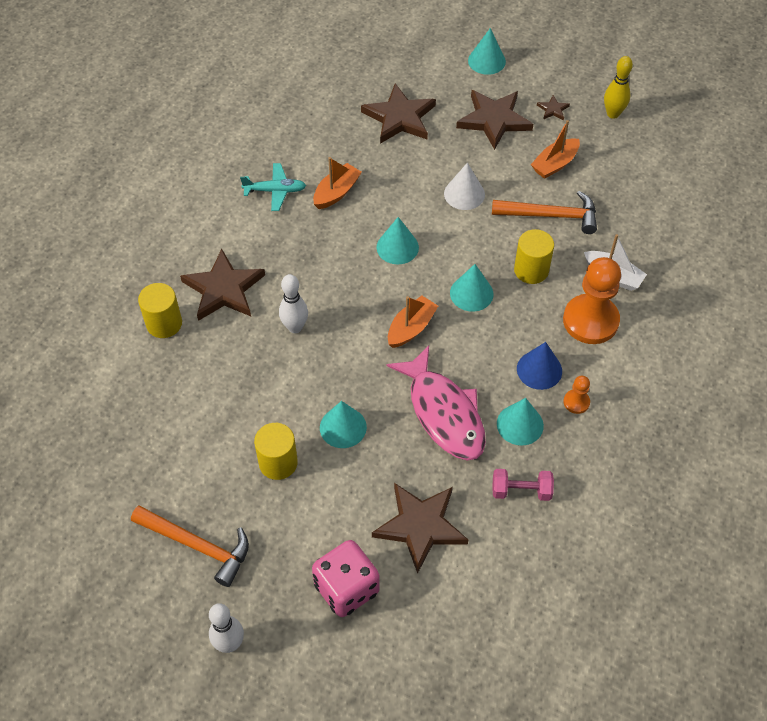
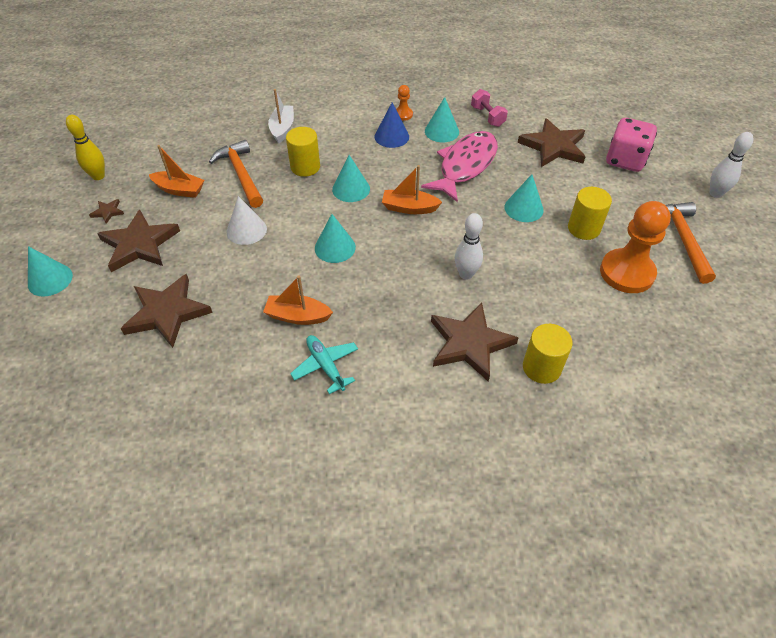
camera: 120 degrees left, 5 degrees down
orange pawn [563,257,621,344] -> orange pawn moved to [600,201,671,293]

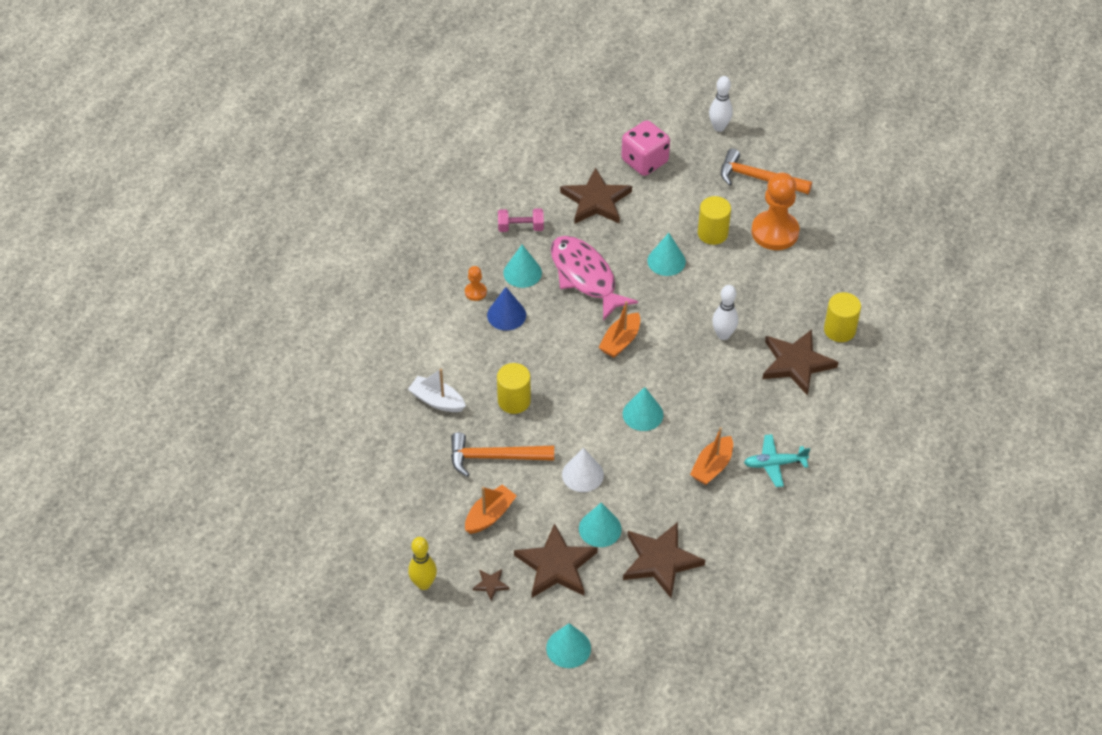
camera: 65 degrees left, 0 degrees up
turquoise cone [332,155,370,202] -> turquoise cone moved to [579,503,622,547]

